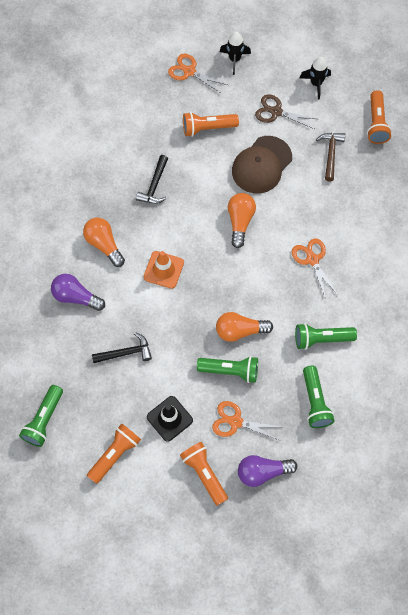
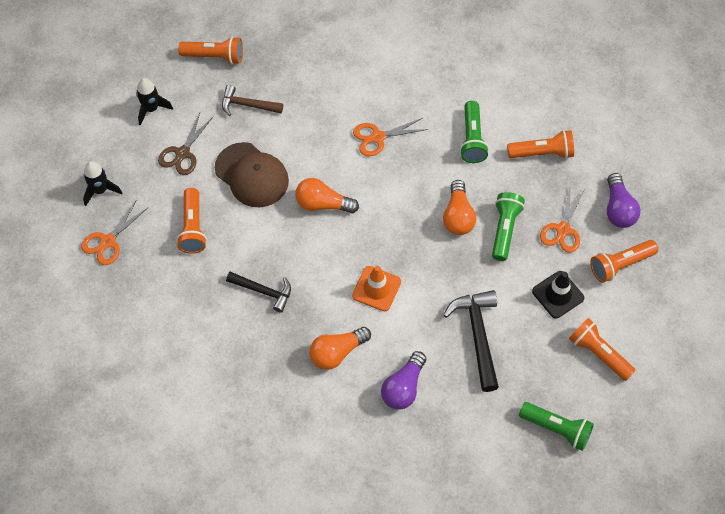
camera: 85 degrees left, 5 degrees down
black hammer [92,332,152,363] -> black hammer [443,290,499,392], size x1.53
green flashlight [303,366,335,428] -> orange flashlight [507,130,574,159]

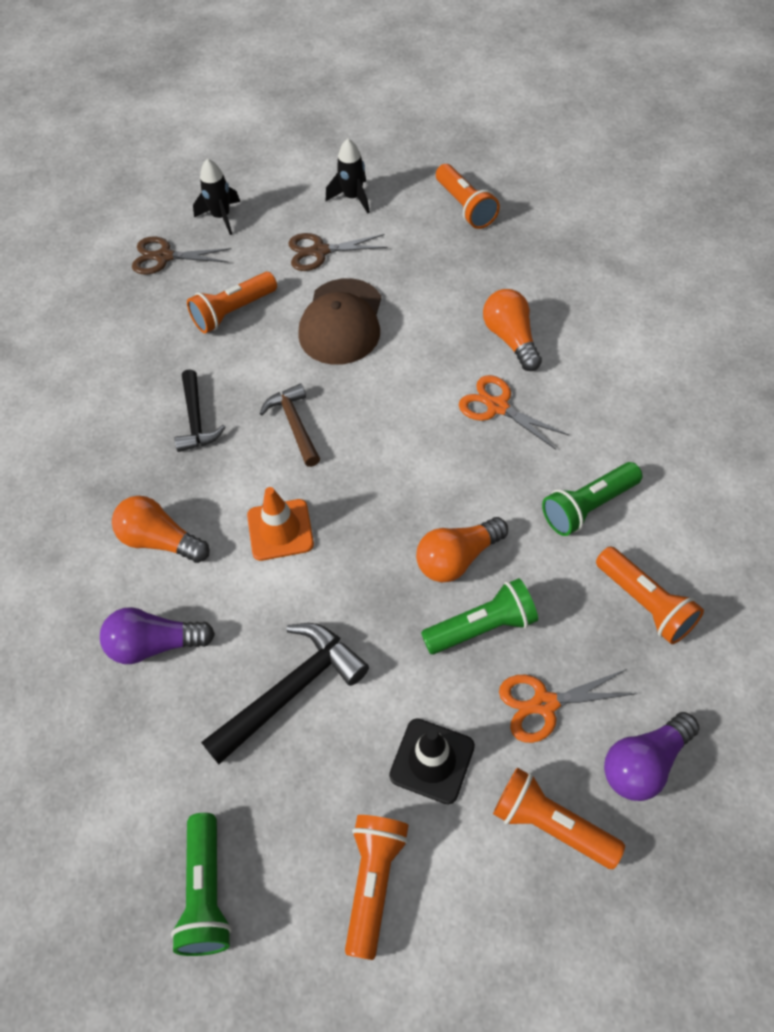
camera: 60 degrees right, 5 degrees down
orange scissors [81,201,148,265] -> brown scissors [132,237,231,274]
brown hammer [222,85,283,116] -> brown hammer moved to [260,384,320,467]
orange light bulb [295,178,359,214] -> orange light bulb moved to [483,289,542,371]

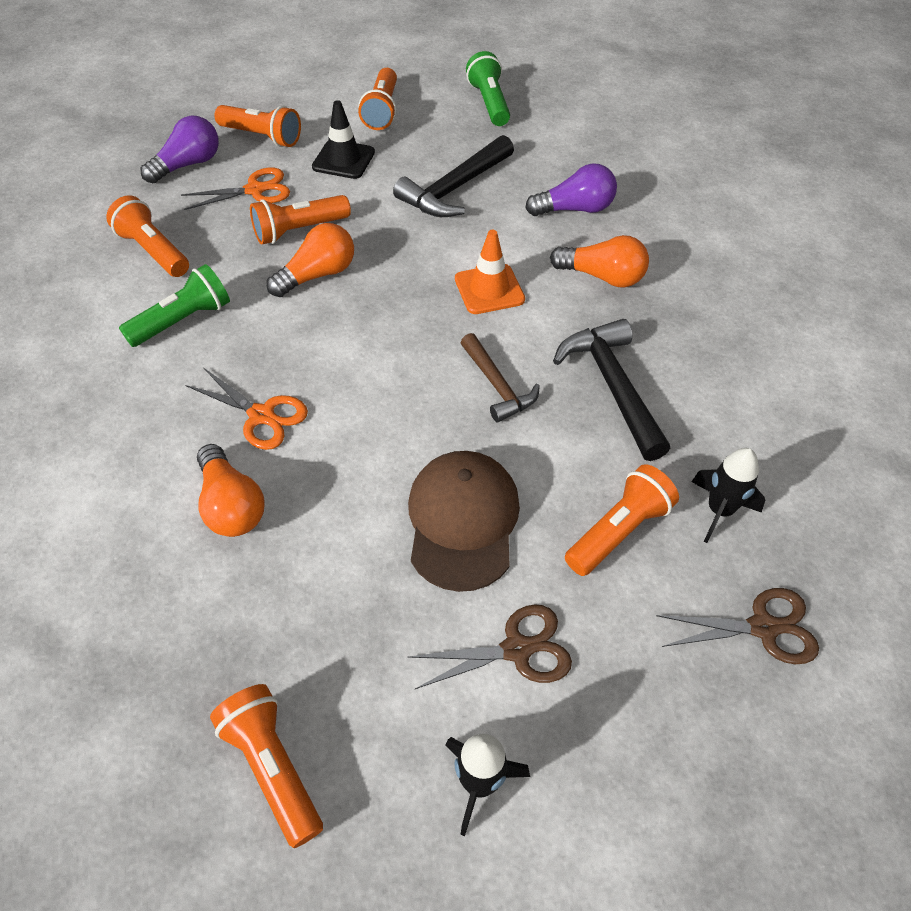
camera: 170 degrees right, 5 degrees down
black hammer [174,369,226,452] -> black hammer [553,319,670,461], size x1.53
black rocket [193,158,240,235] -> black rocket moved to [691,448,765,543]
green flashlight [421,578,538,654] -> orange flashlight [250,195,351,245]

